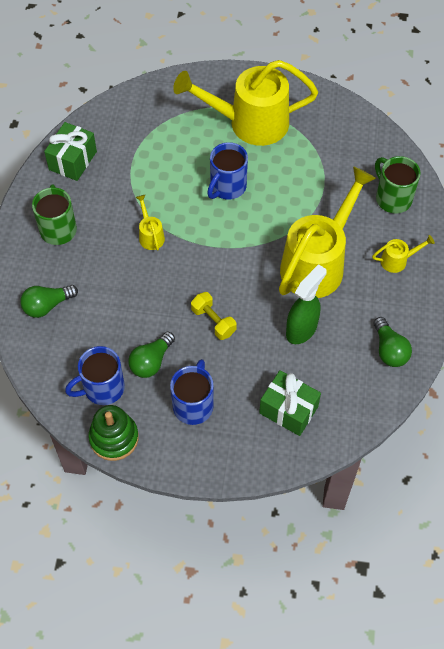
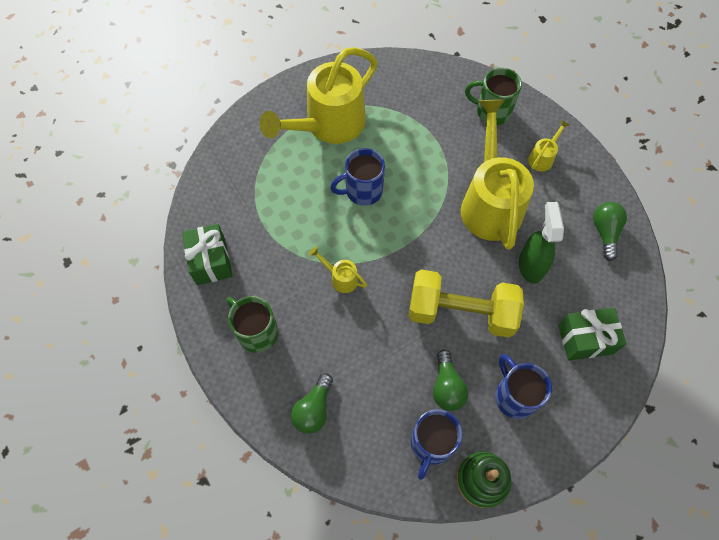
camera: 40 degrees left, 5 degrees up
yellow dumbbell [191,292,237,340] -> yellow dumbbell [409,269,524,338], size x2.06
blue mug [207,142,248,200] -> blue mug turned 75 degrees clockwise [330,148,385,206]
green light bulb [373,317,412,367] -> green light bulb turned 120 degrees counterclockwise [593,202,627,261]

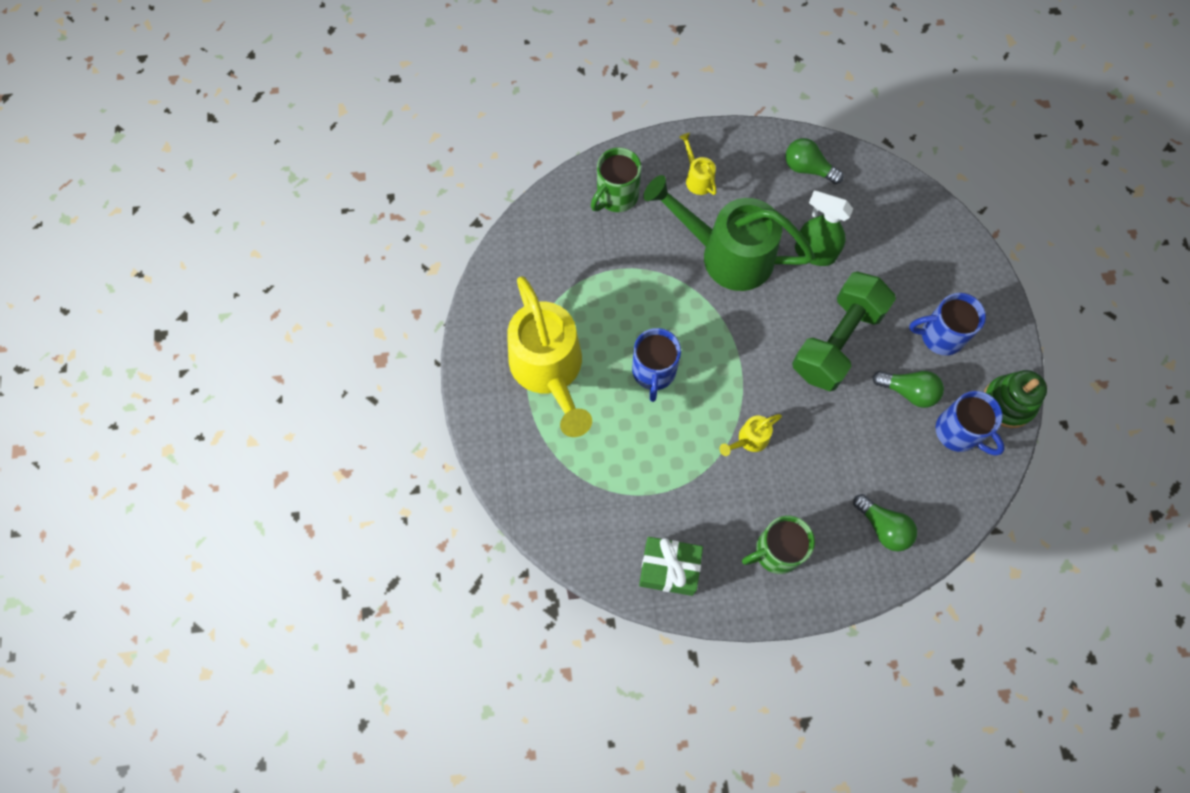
camera: 65 degrees left, 5 degrees up
yellow dumbbell [409,269,524,338] -> green dumbbell [792,272,896,391]
yellow watering can [461,99,534,250] -> green watering can [643,175,815,291]
green gift [558,308,627,361] -> none

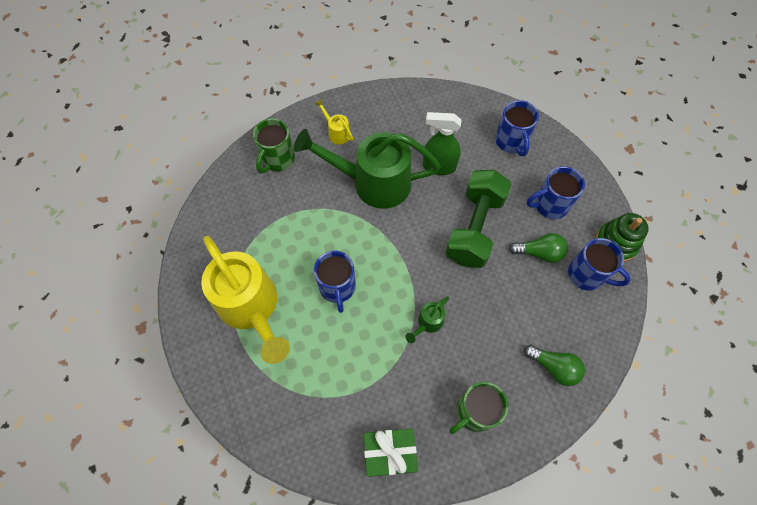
camera: 15 degrees left, 5 degrees down
yellow watering can [719,414,782,456] -> green watering can [406,296,449,343]
green light bulb [785,138,844,184] -> none
none -> blue mug [495,100,539,156]

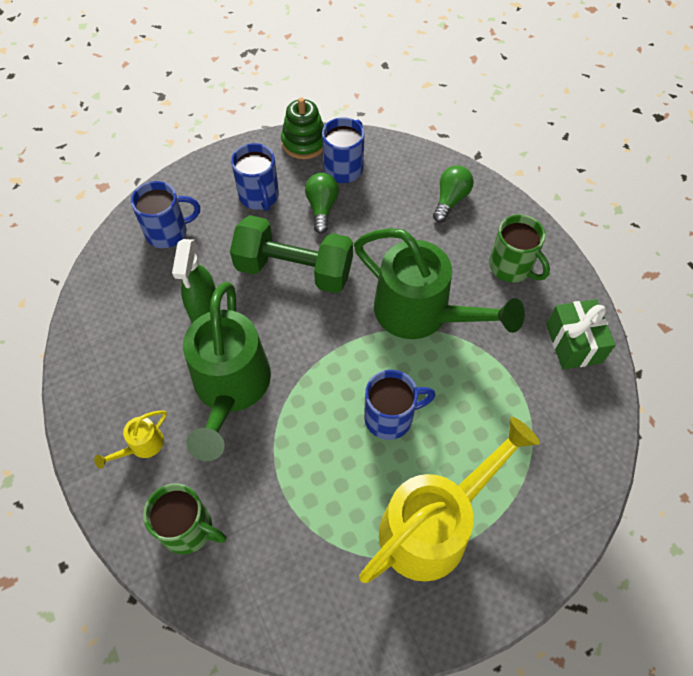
camera: 95 degrees left, 5 degrees down
green watering can [406,296,449,343] -> green watering can [354,228,525,339], size x2.43

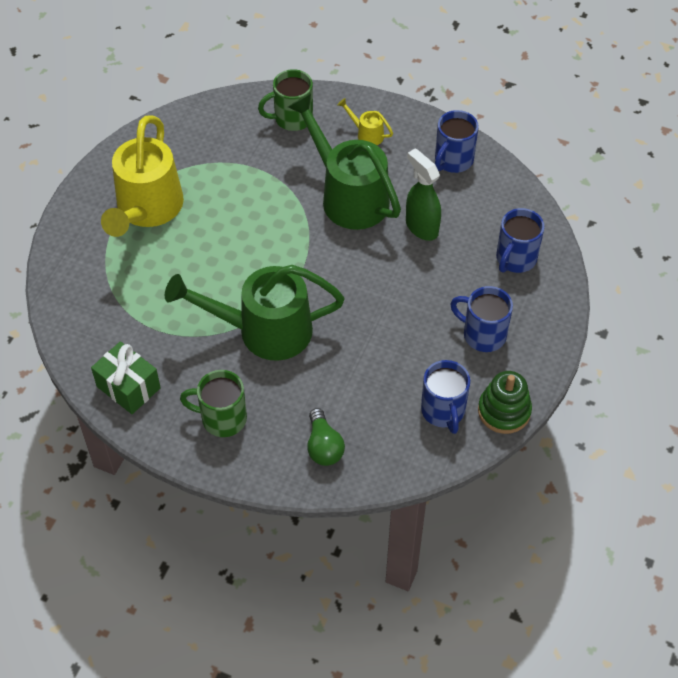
camera: 140 degrees right, 5 degrees down
yellow watering can [94,410,167,469] -> yellow watering can turned 60 degrees counterclockwise [337,98,393,145]
green dumbbell [230,215,353,293] -> none
green light bulb [305,173,339,234] -> none
blue mug [364,370,435,440] -> blue mug moved to [435,110,478,173]

